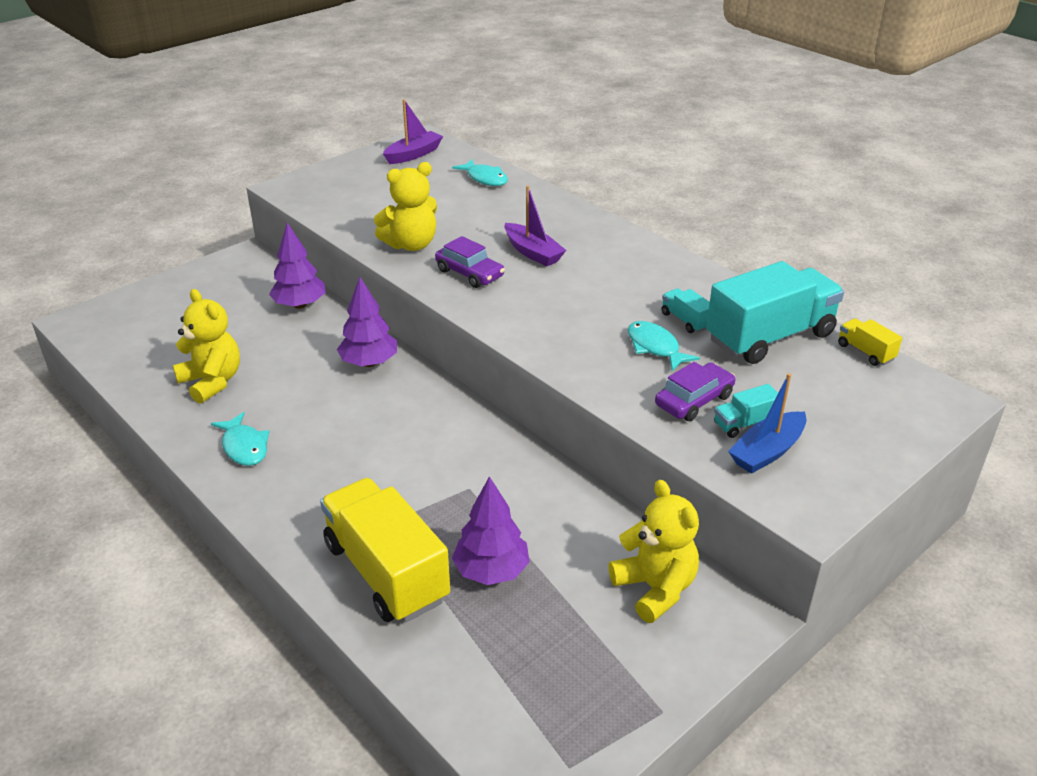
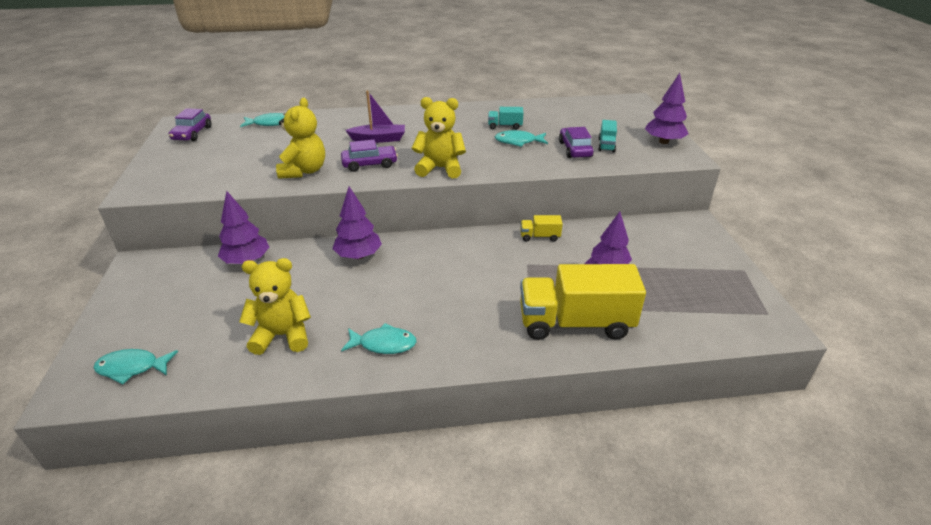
camera: 55 degrees left, 0 degrees up
purple boat [383,99,443,164] -> purple car [169,108,211,141]
yellow teddy bear [609,480,699,623] -> yellow teddy bear moved to [412,97,466,179]
turquoise truck [706,261,844,364] -> none
blue boat [728,373,807,474] -> none
yellow truck [838,318,902,366] -> yellow truck moved to [520,215,563,242]
none -> turquoise fish [94,349,178,385]
none -> purple tree [645,73,688,144]

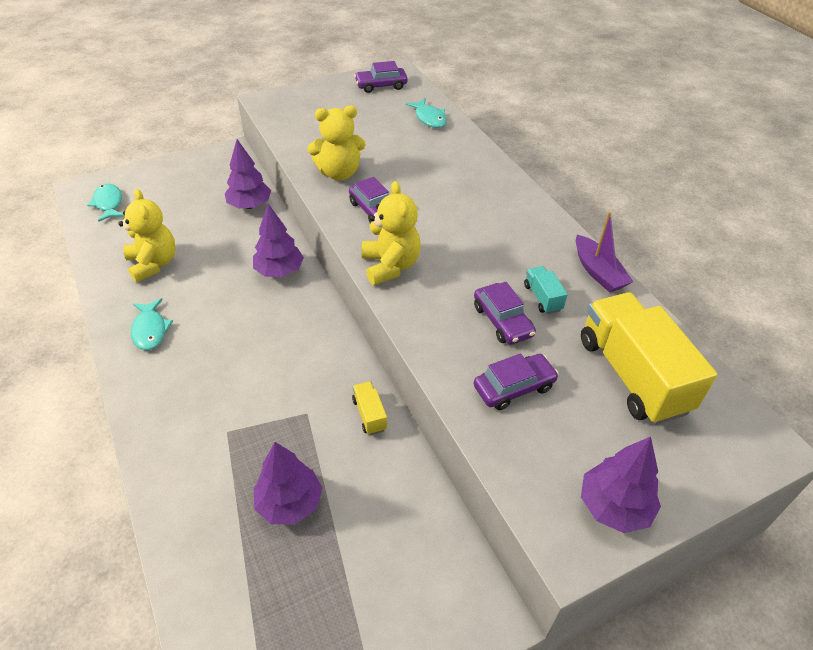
camera: 70 degrees right, 10 degrees up
purple boat [345,91,405,143] -> purple boat moved to [576,212,633,293]
turquoise fish [495,130,548,147] -> purple car [474,282,536,345]
yellow truck [520,264,646,340] -> yellow truck moved to [581,292,717,425]
turquoise truck [598,120,617,152] -> none

